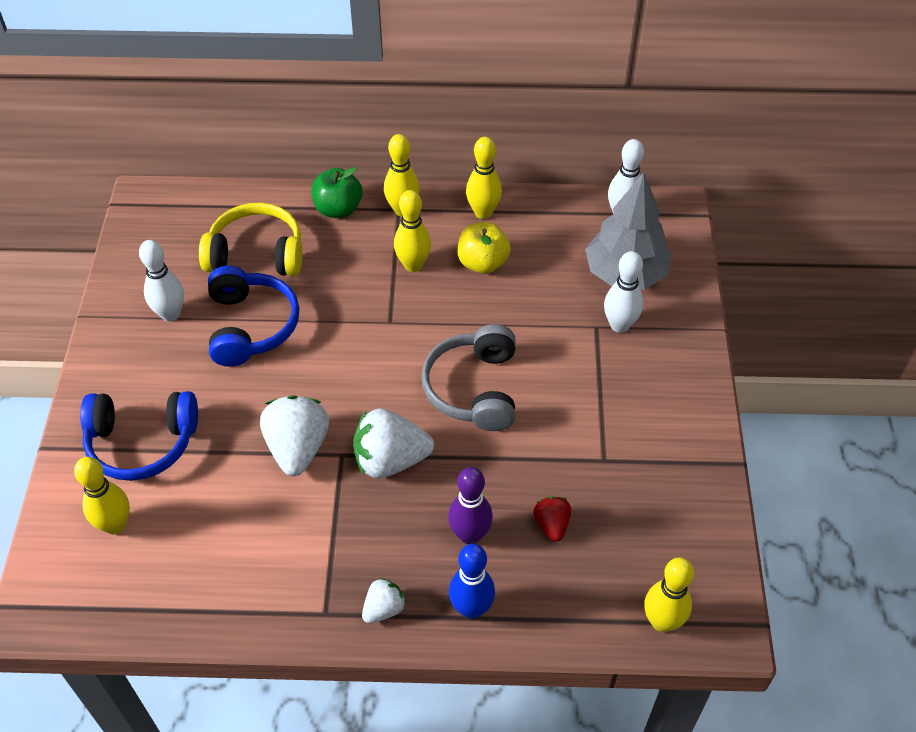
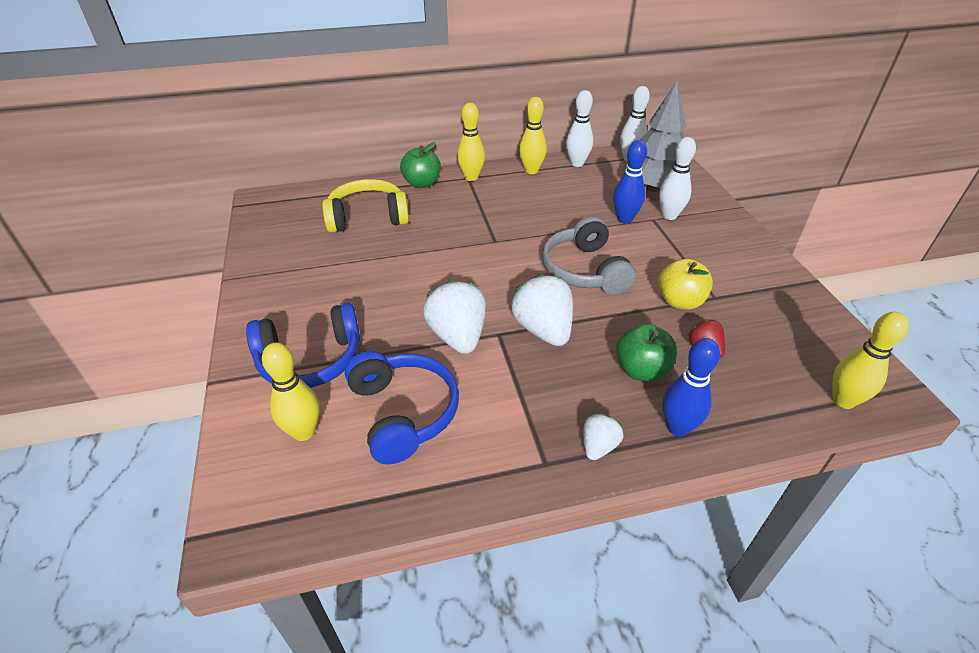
camera: 15 degrees left, 10 degrees down
white bowling pin [139,240,184,322] -> white bowling pin moved to [566,90,593,167]
blue headphones [208,266,299,367] -> blue headphones moved to [345,351,459,464]
white strawberry [353,408,434,479] -> white strawberry turned 90 degrees clockwise [511,274,573,346]
yellow bowling pin [394,190,431,272] -> none
purple bowling pin [448,467,493,544] -> green apple [616,324,677,381]
yellow apple [457,222,511,274] -> yellow apple moved to [658,259,713,310]
none -> blue bowling pin [613,140,647,223]

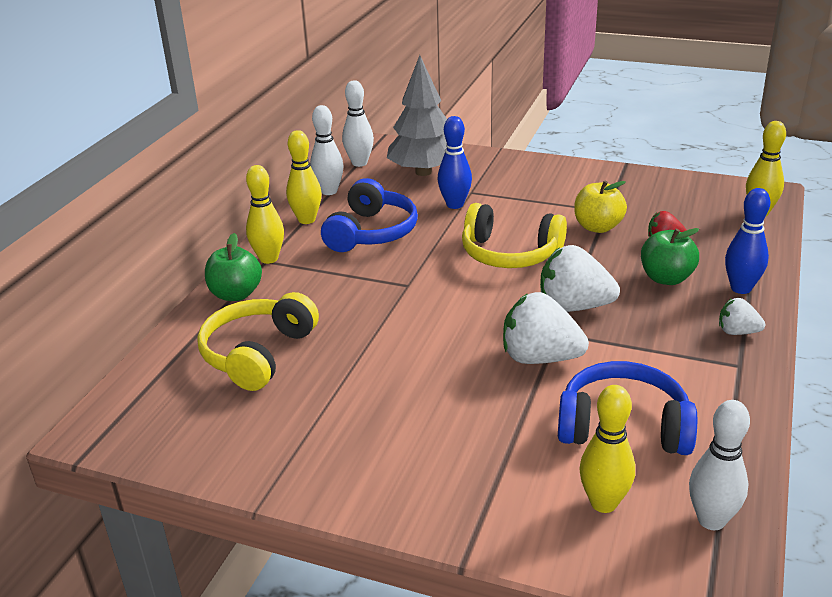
camera: 55 degrees left, 10 degrees down
blue headphones [246,303,360,388] -> blue headphones moved to [321,178,418,252]
grey headphones [542,216,636,295] -> yellow headphones [462,203,567,268]
white strawberry [583,413,623,460] -> white strawberry turned 45 degrees counterclockwise [719,298,765,335]
white bowling pin [659,137,696,220] -> white bowling pin moved to [689,400,750,530]

